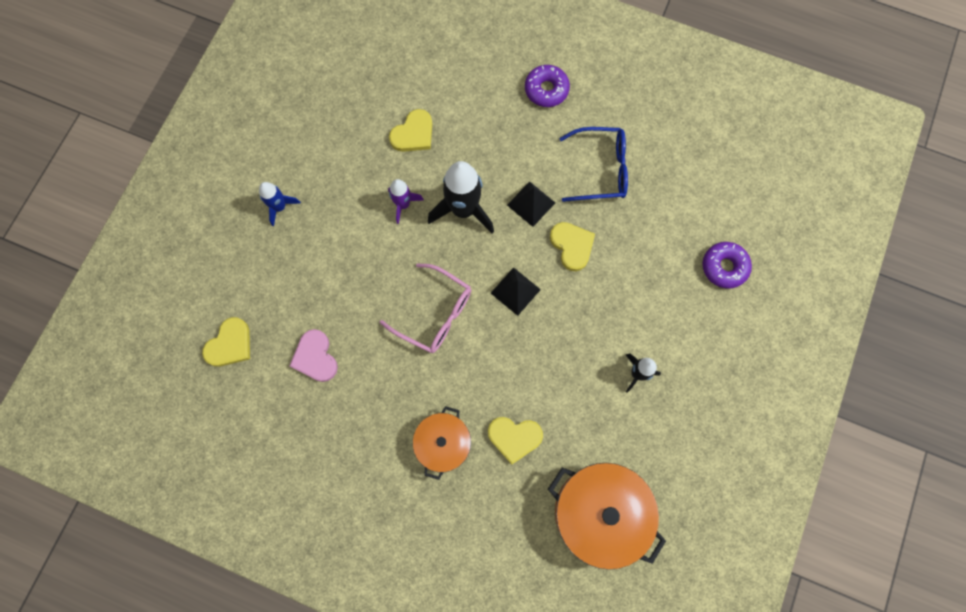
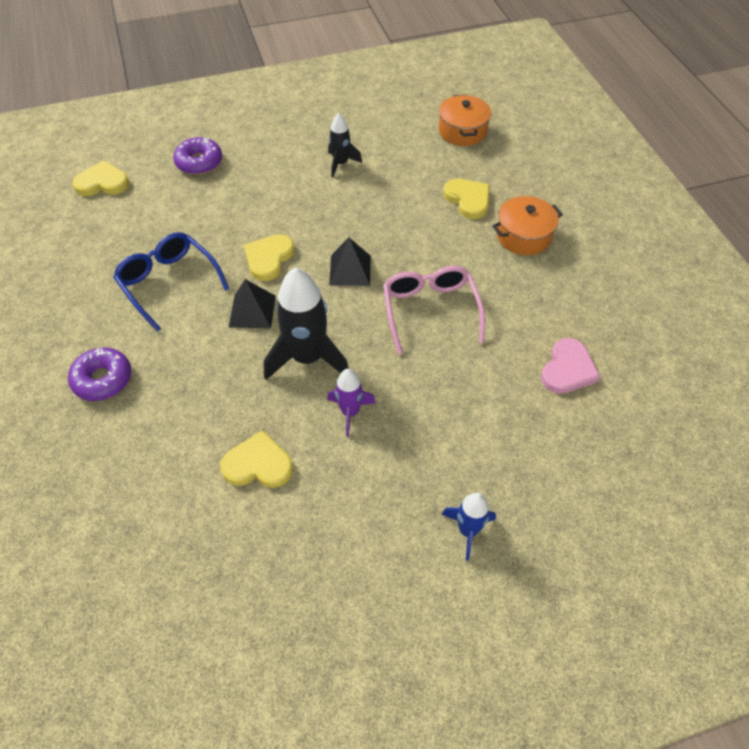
camera: 130 degrees left, 20 degrees down
yellow heart [202,317,250,367] -> yellow heart moved to [72,160,129,196]
orange pot [548,463,666,570] -> orange pot [439,95,492,146], size x0.60

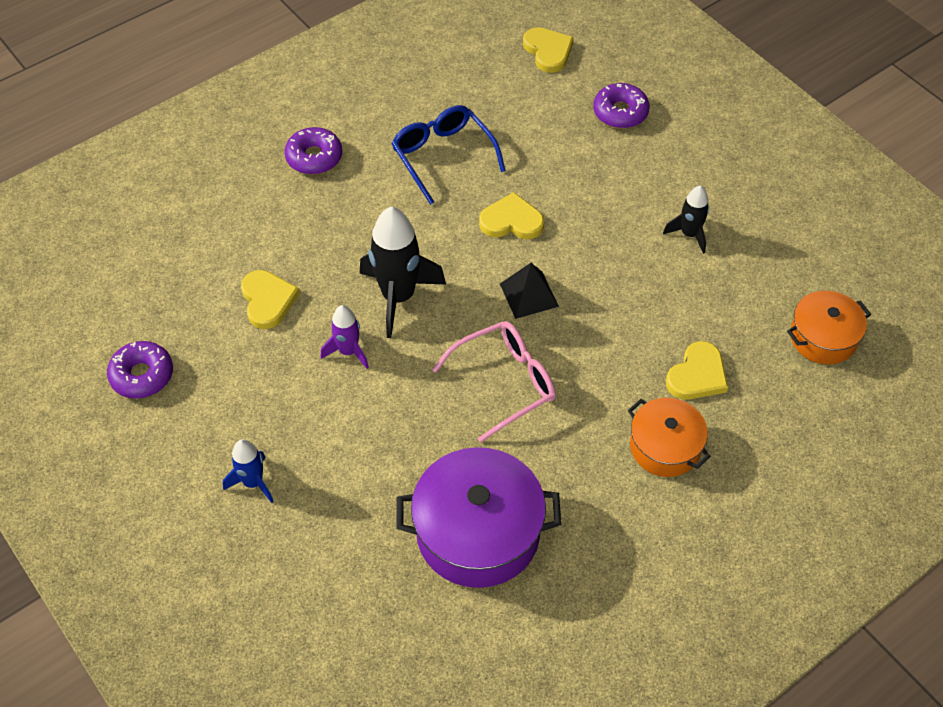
camera: 70 degrees right, 0 degrees up
blue glasses [113,232,229,332] -> blue glasses turned 60 degrees counterclockwise [392,105,506,205]
black pyramid [229,279,276,328] -> none
pink heart [541,338,600,394] -> purple pot [396,447,561,588]
none -> purple donut [107,341,173,399]

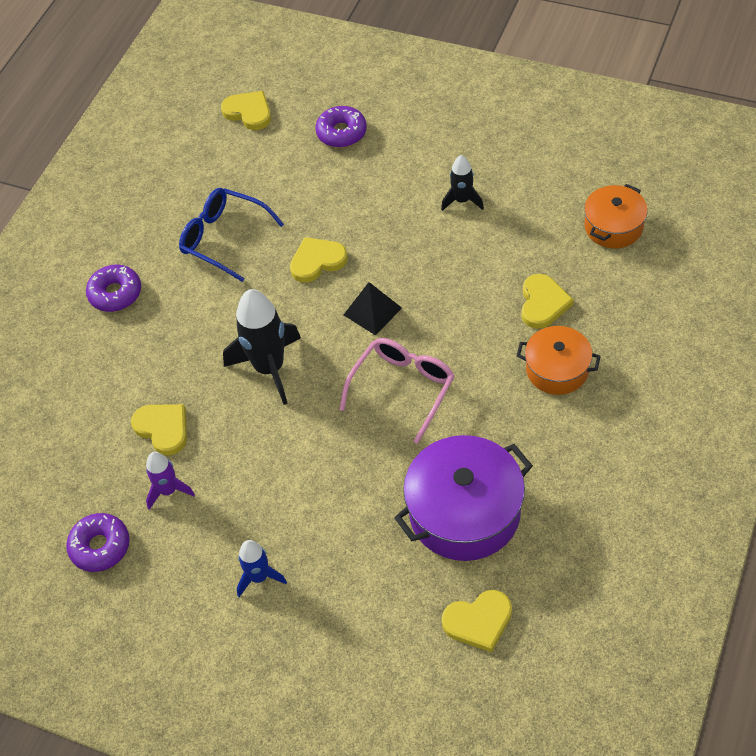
camera: 25 degrees left, 0 degrees up
purple rocket [320,305,369,369] -> purple rocket moved to [146,452,195,510]
none -> yellow heart [442,590,512,653]

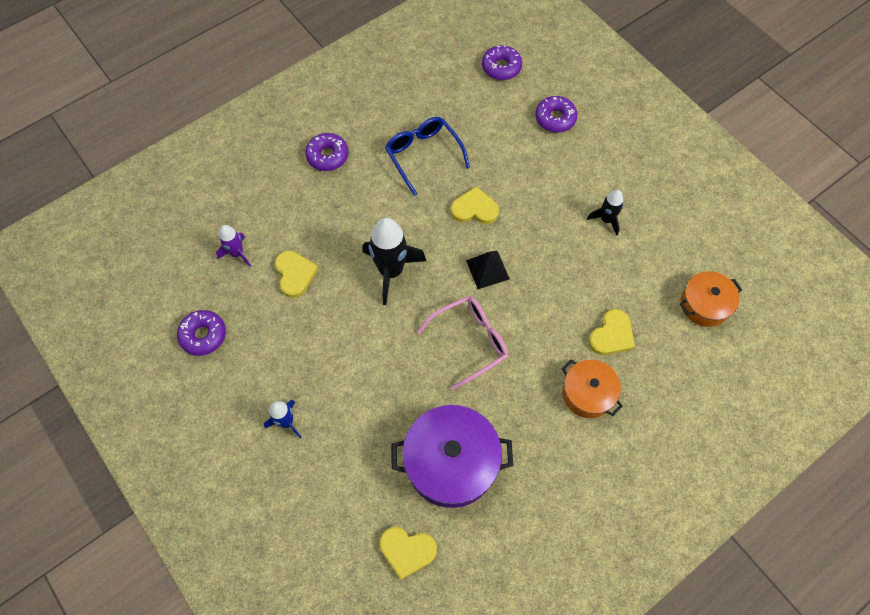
camera: 25 degrees right, 10 degrees up
purple rocket [146,452,195,510] -> purple rocket moved to [216,225,251,267]
yellow heart [221,91,271,130] -> purple donut [482,45,522,80]

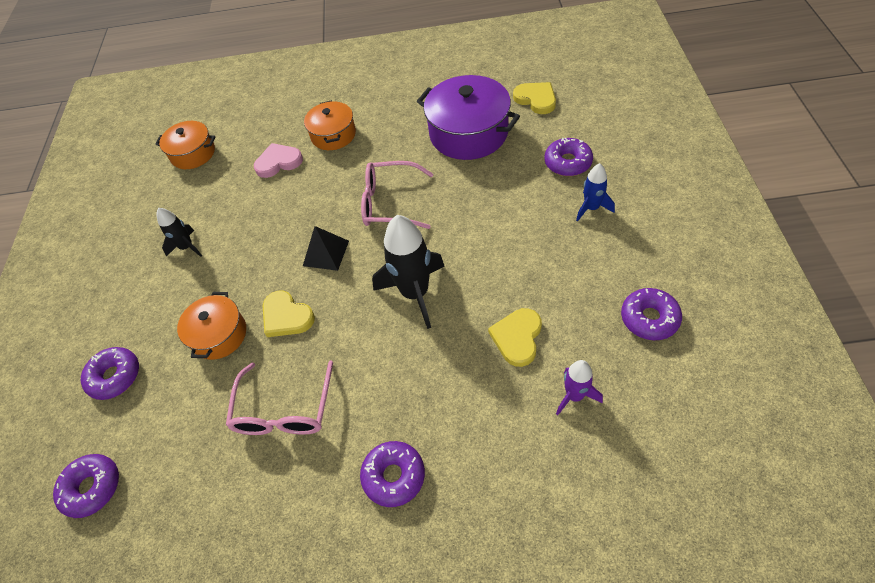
camera: 140 degrees left, 10 degrees down
blue glasses [385,117,470,196] -> pink glasses [226,360,333,435]
yellow heart [589,309,635,355] -> pink heart [254,143,303,178]
none -> orange pot [177,292,246,360]
none -> purple donut [544,138,593,176]

